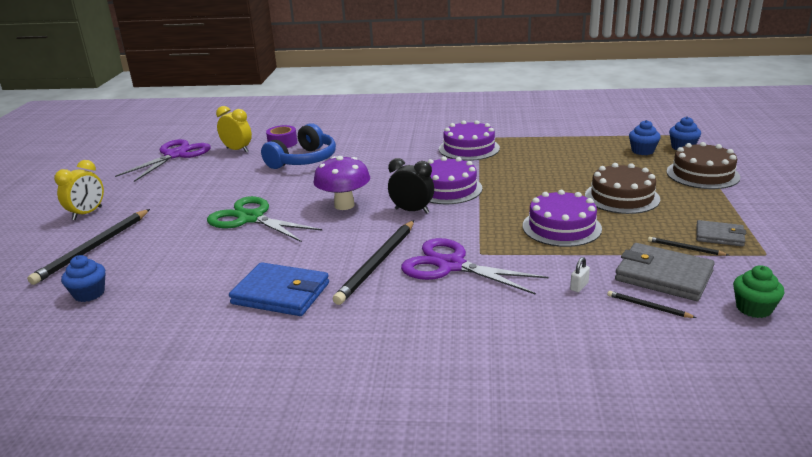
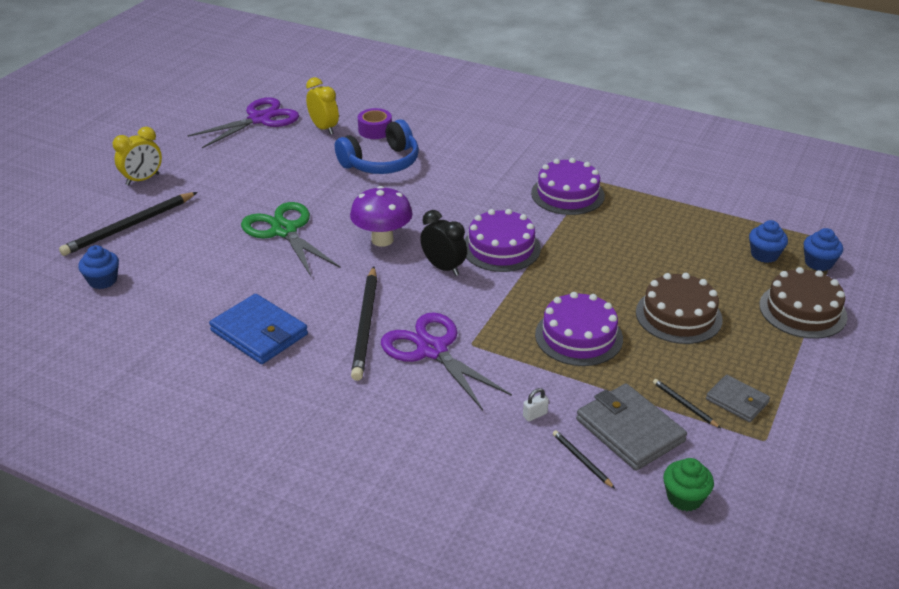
camera: 20 degrees right, 10 degrees up
black pencil [333,220,414,305] -> black pencil turned 45 degrees counterclockwise [351,266,377,381]

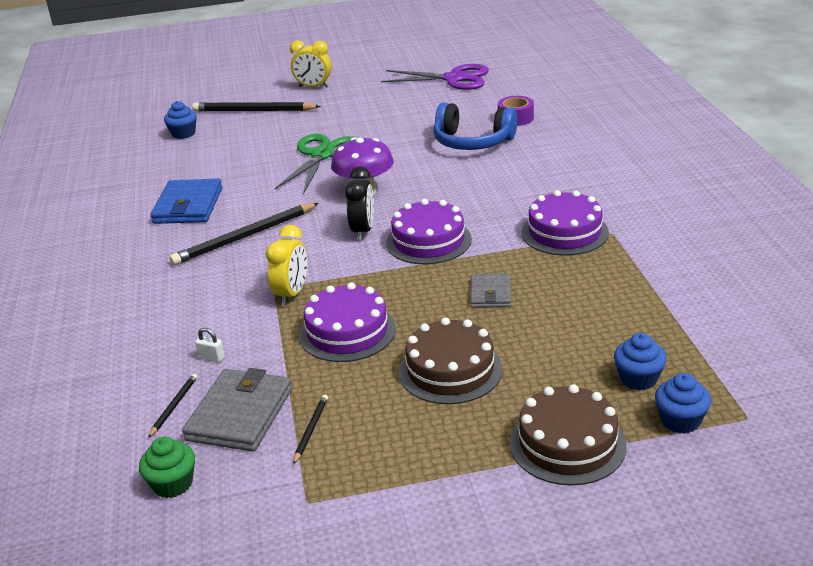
camera: 55 degrees right, 5 degrees down
yellow clock [306,77,339,135] -> yellow clock moved to [266,225,307,306]
purple scissors [381,312,512,410] -> none
grey wallet [706,375,770,422] -> grey wallet moved to [470,273,511,308]

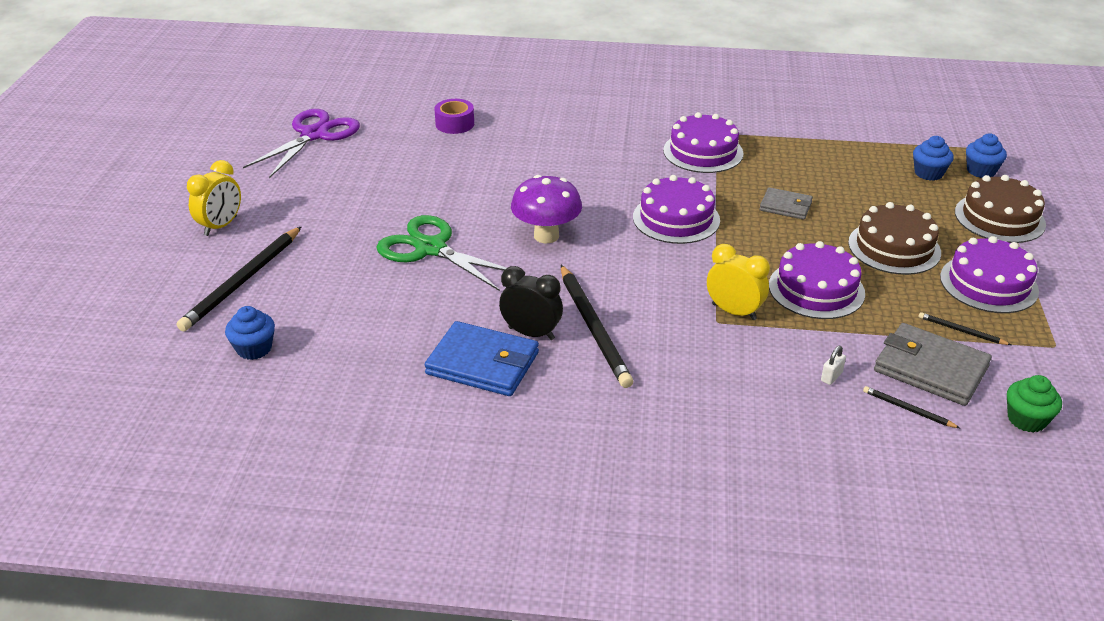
camera: 75 degrees left, 5 degrees up
black clock [345,166,374,241] -> black clock moved to [499,266,563,340]
blue headphones [433,103,518,150] -> none
none -> purple cake [940,236,1039,313]

